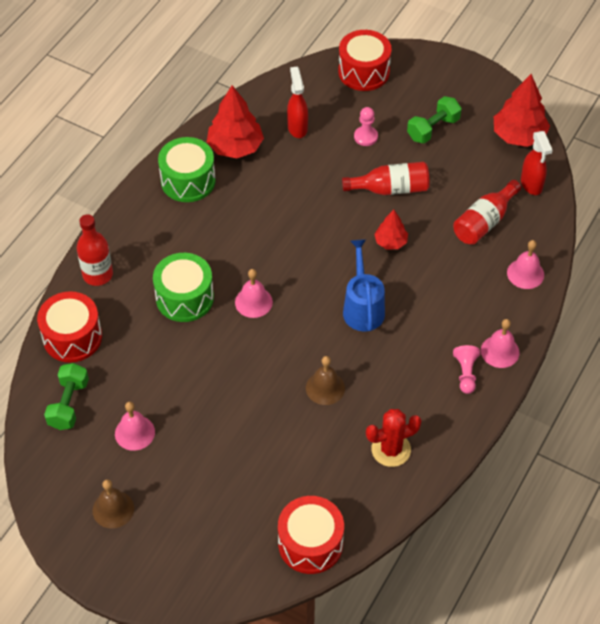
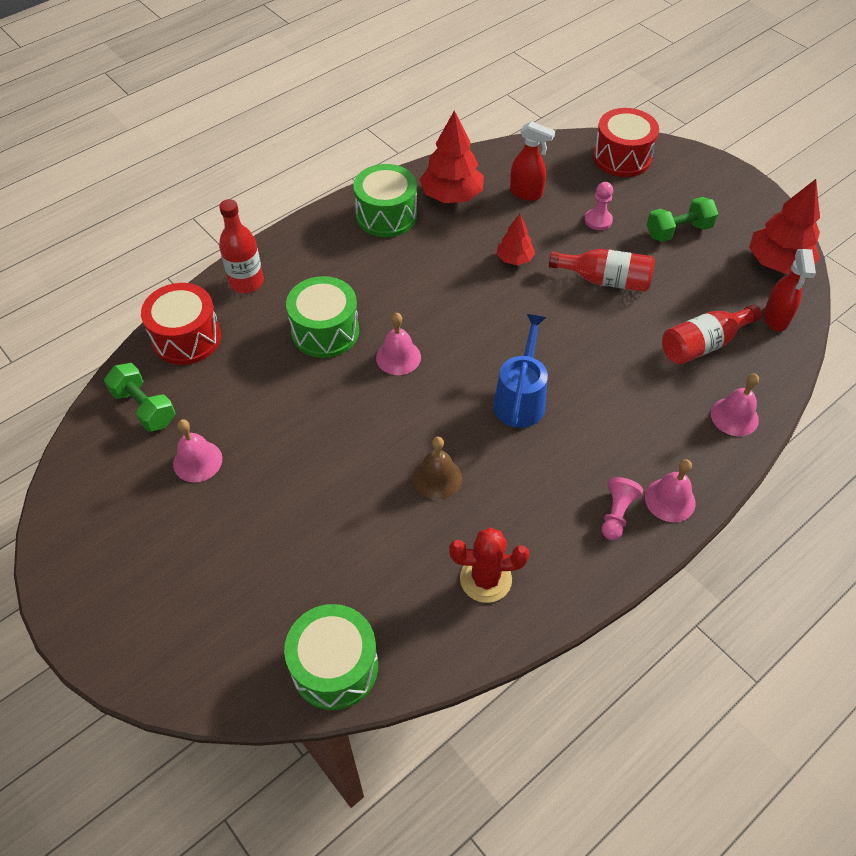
camera: 20 degrees right, 0 degrees up
green dumbbell [44,363,89,430] -> green dumbbell turned 75 degrees counterclockwise [104,363,175,432]
brown bell [93,479,134,529] -> none
red drum [278,496,344,574] -> green drum [284,604,378,710]
red spray bottle [287,67,308,138] -> red spray bottle turned 105 degrees clockwise [510,121,555,201]
red tree [374,209,408,250] -> red tree moved to [497,214,535,265]

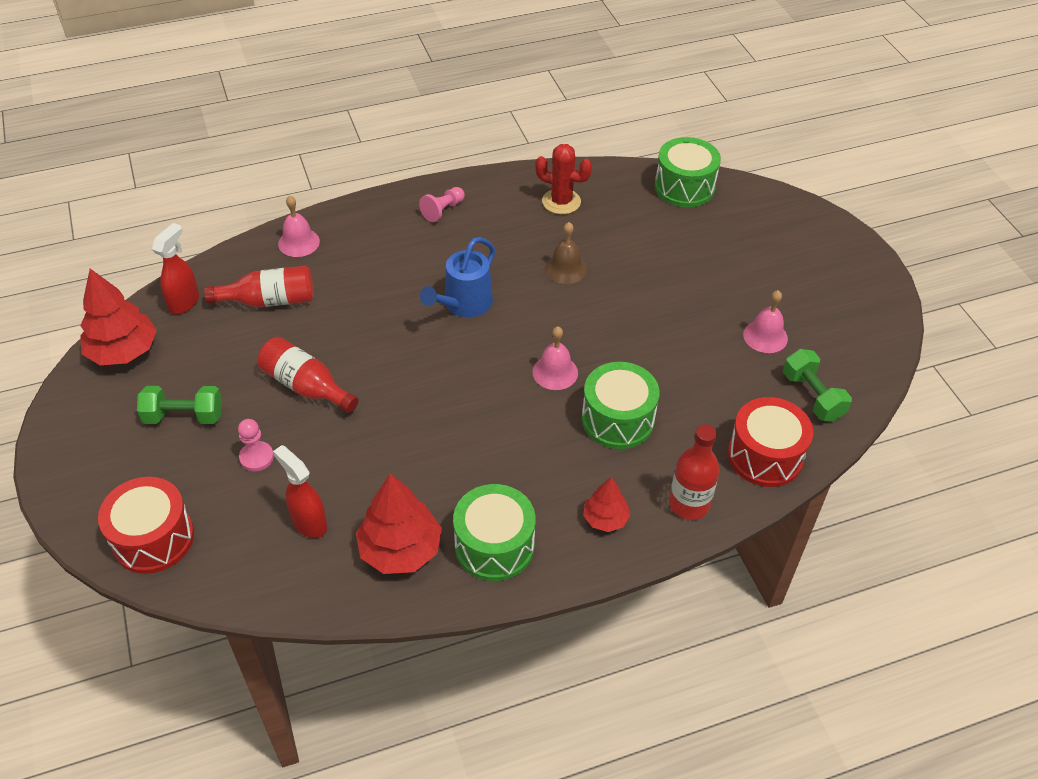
camera: 160 degrees left, 5 degrees down
red tree [497,214,535,265] -> red tree moved to [583,477,630,532]
pink bell [645,459,696,522] -> none

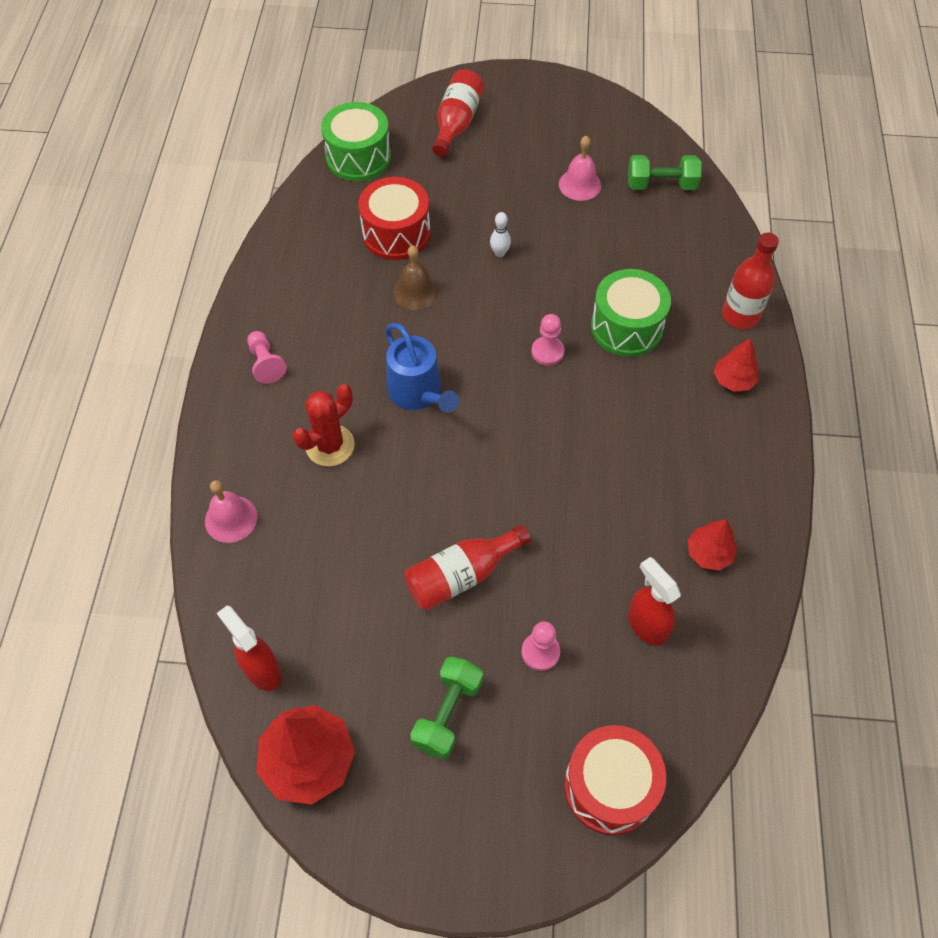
camera: 65 degrees left, 10 degrees up
red bottle [204,266,314,307] -> red bottle moved to [432,69,484,157]
red spray bottle [273,445,327,538] -> red spray bottle turned 75 degrees clockwise [628,557,681,646]
red tree [356,474,442,574] -> red tree [688,519,737,571], size x0.57
green drum [453,484,535,581] -> none
pink bell [532,327,578,390] -> pink pawn [531,314,564,366]
red cactus [535,144,592,214] -> red cactus moved to [293,384,355,466]
red drum [728,397,813,487] -> red drum moved to [358,177,430,260]
none -> white bowling pin [490,212,511,257]

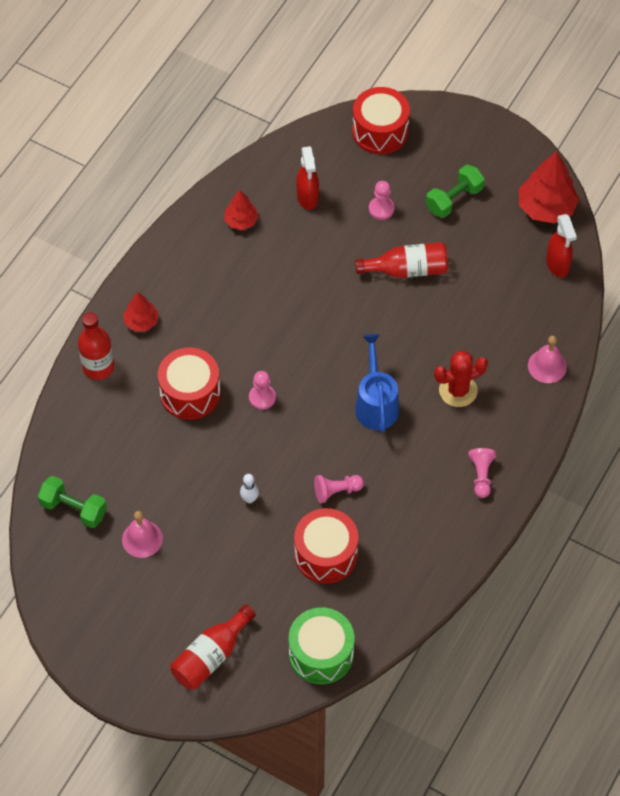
camera: 155 degrees left, 0 degrees up
brown bell [393,245,439,310] -> pink pawn [314,475,364,503]
green drum [591,269,671,357] -> red drum [158,347,221,420]

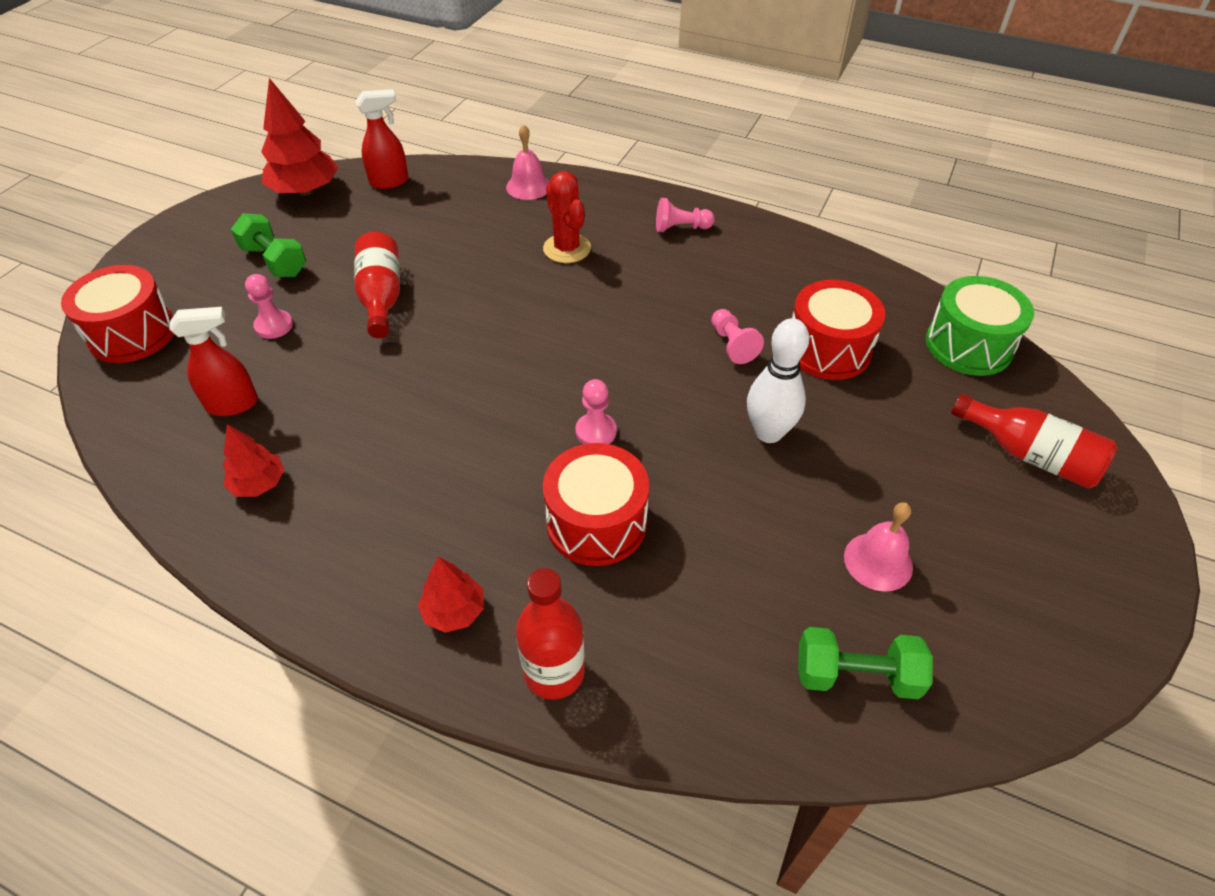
camera: 95 degrees left, 10 degrees down
green dumbbell [38,476,107,528] -> green dumbbell turned 75 degrees clockwise [798,627,933,699]
white bowling pin [240,474,259,503] -> white bowling pin [747,318,809,443], size x1.98
blue watering can [355,334,399,433] -> none

